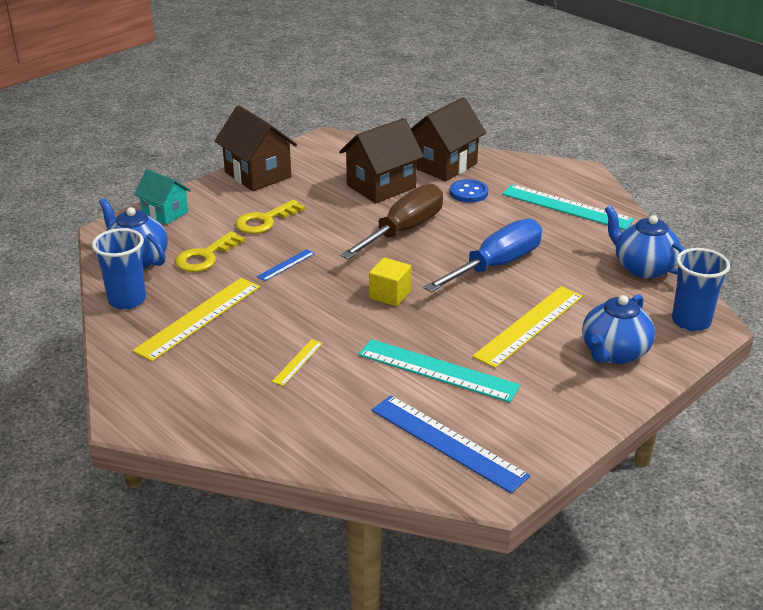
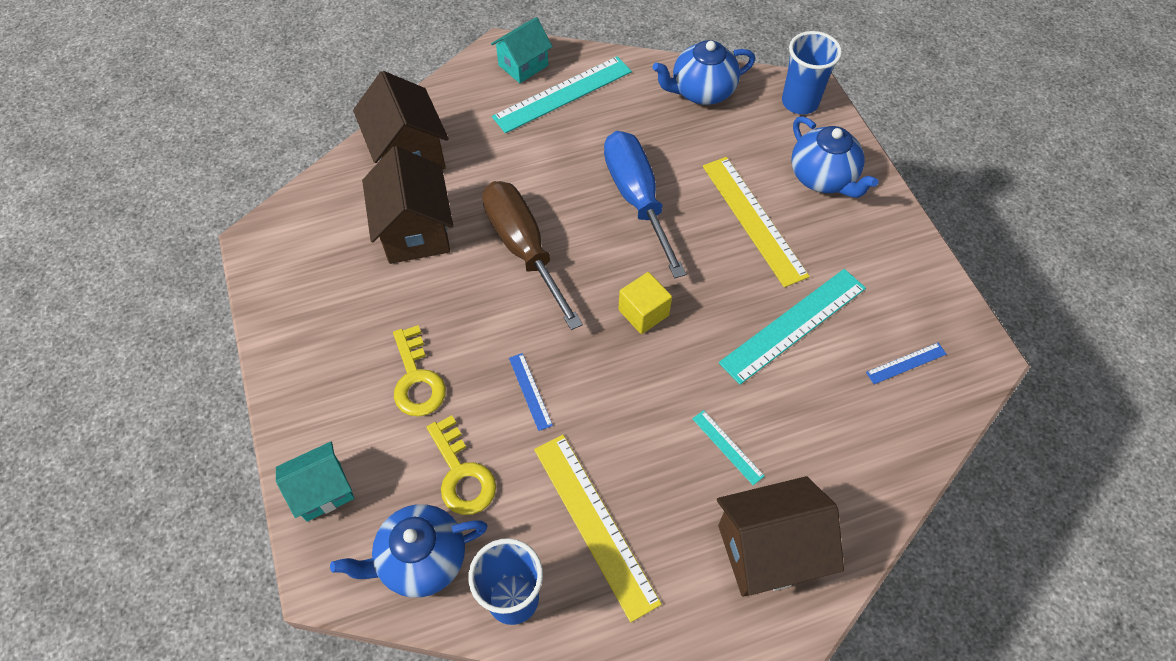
camera: 65 degrees left, 25 degrees up
brown house [215,105,297,191] -> brown house moved to [717,476,844,597]
yellow ruler [272,339,323,386] -> turquoise ruler [692,410,764,485]
blue ruler [371,395,530,493] -> blue ruler [866,343,946,384], size x0.47
blue button [450,179,488,203] -> none
none -> turquoise house [491,17,553,83]

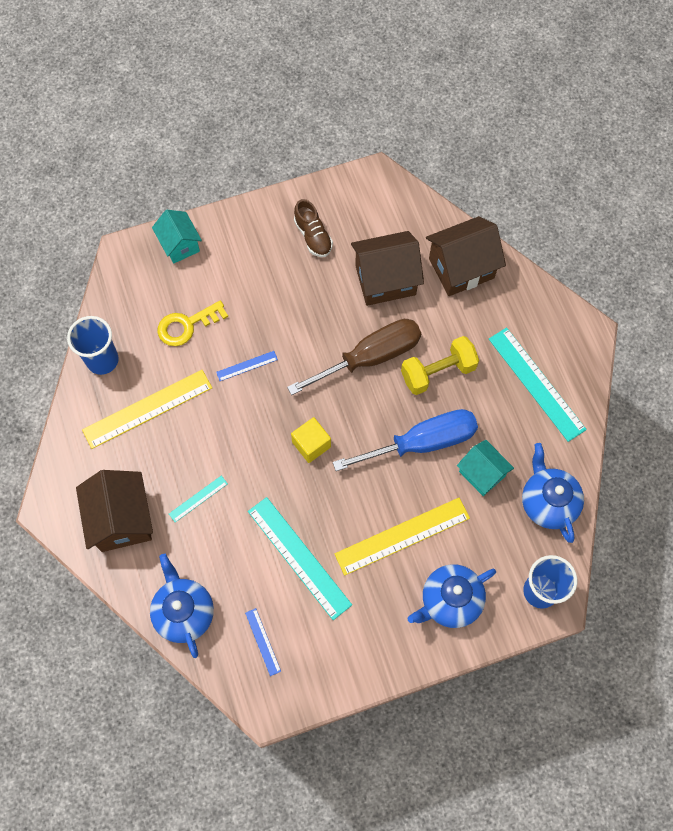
camera: 90 degrees right, 10 degrees up
blue teapot [330,504,488,598] -> blue teapot moved to [150,554,214,658]
yellow key [393,325,446,417] -> none
turquoise house [491,17,553,83] -> turquoise house moved to [457,440,514,496]
none -> brown shoe [294,199,333,257]
none -> yellow dumbbell [401,336,479,395]

